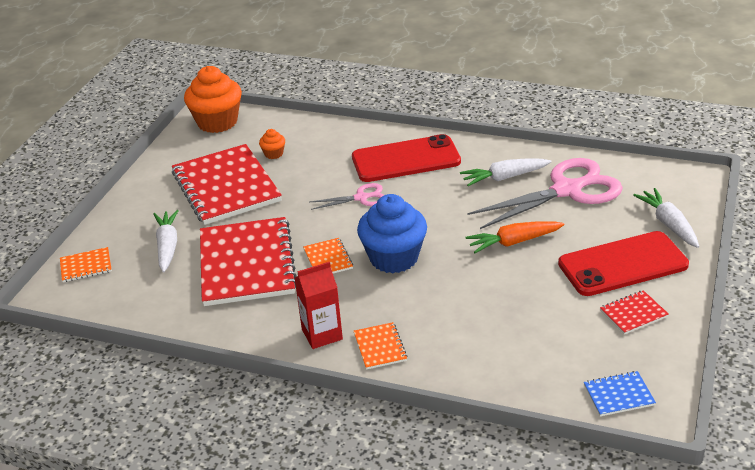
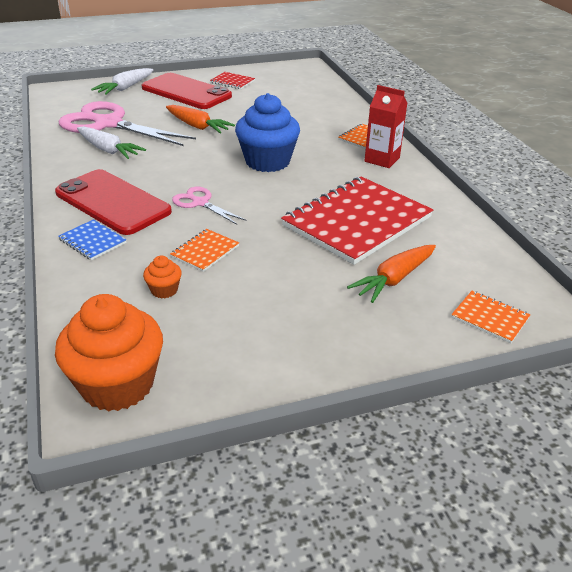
camera: 130 degrees left, 0 degrees up
white carrot [153,210,179,272] -> orange carrot [347,245,436,303]
red notebook [172,144,282,225] -> none
orange notebook [303,238,353,274] -> orange notebook moved to [170,229,239,272]
blue notebook [584,371,656,416] -> blue notebook moved to [58,219,126,260]

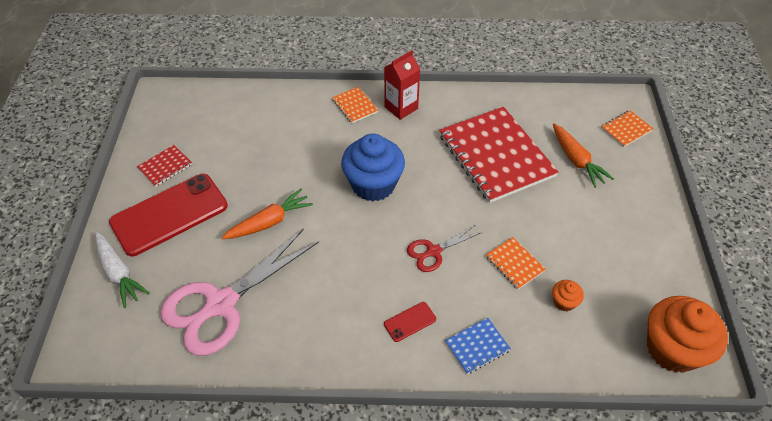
camera: 70 degrees left, 15 degrees up
red phone [55,169,172,235] -> red phone [384,302,436,342], size x0.41
white carrot [77,126,146,159] -> none
pink scissors [172,187,246,225] -> red scissors [407,225,482,272]

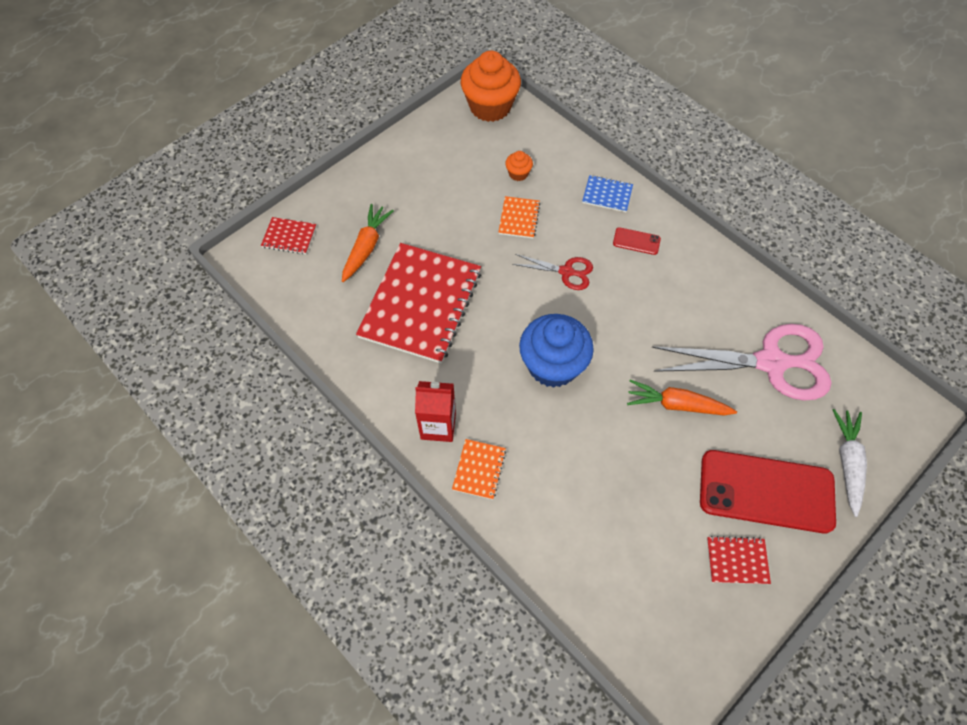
camera: 135 degrees left, 10 degrees up
orange notebook [601,110,654,147] -> red notebook [261,217,316,254]

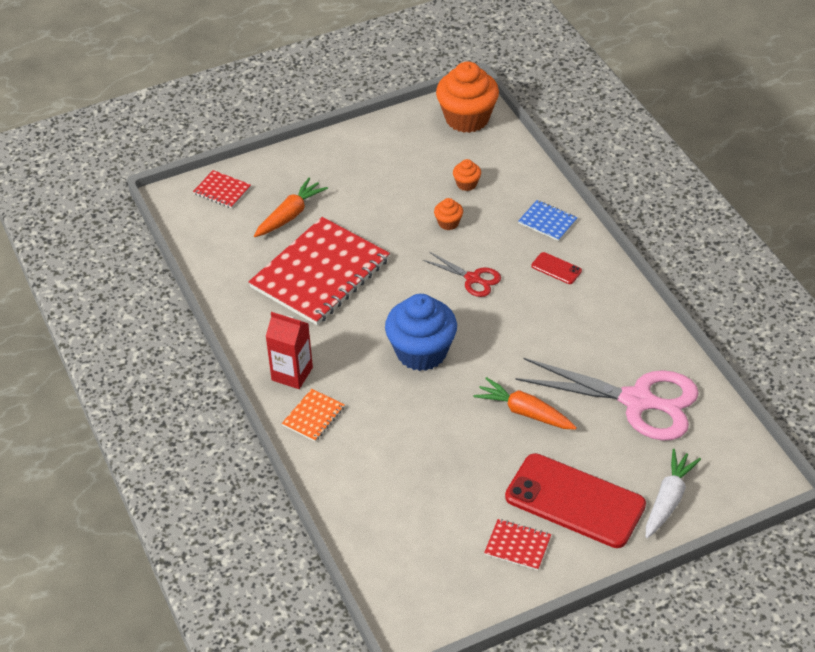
camera: 20 degrees right, 15 degrees down
orange notebook [498,196,540,238] -> orange cupcake [434,198,463,230]

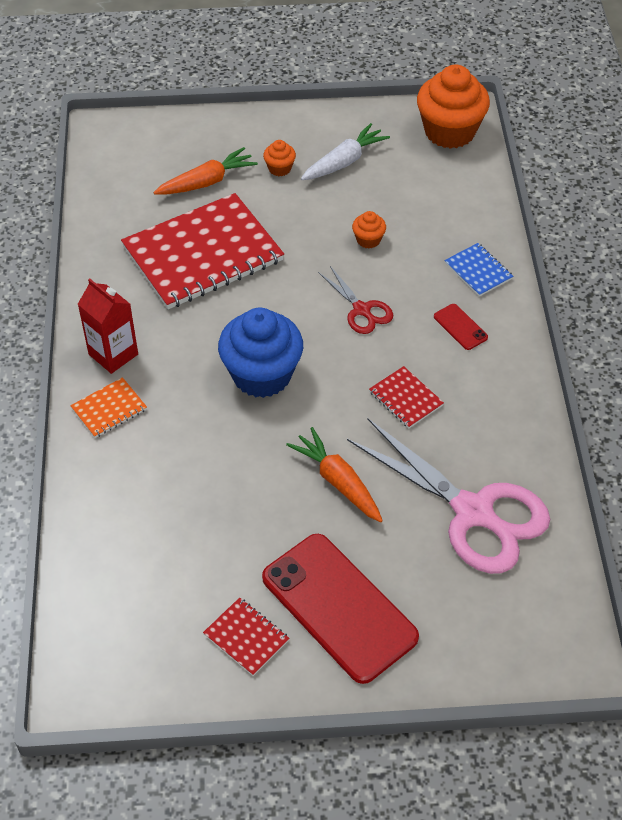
camera: 20 degrees right, 5 degrees up
red notebook [193,170,251,208] -> red notebook moved to [369,366,444,428]
orange cupcake [453,159,481,191] -> orange cupcake moved to [263,140,296,176]
white carrot [646,449,701,538] -> white carrot moved to [301,123,390,180]

